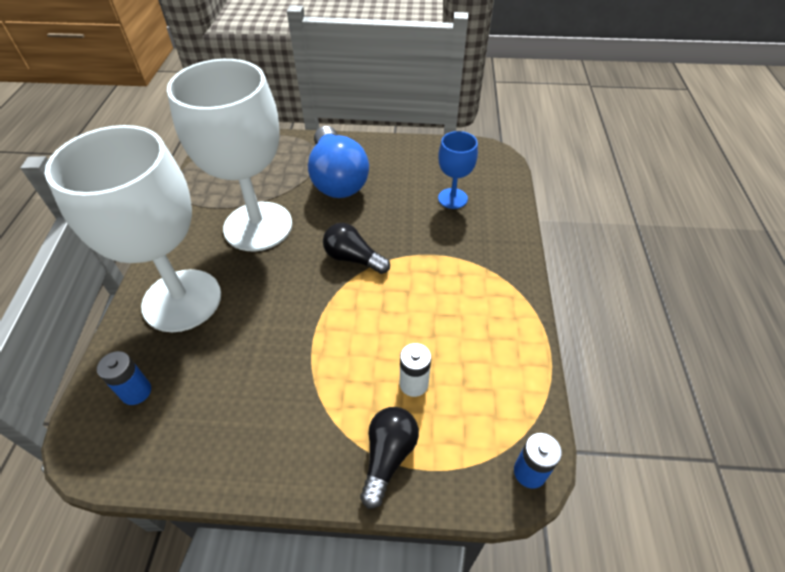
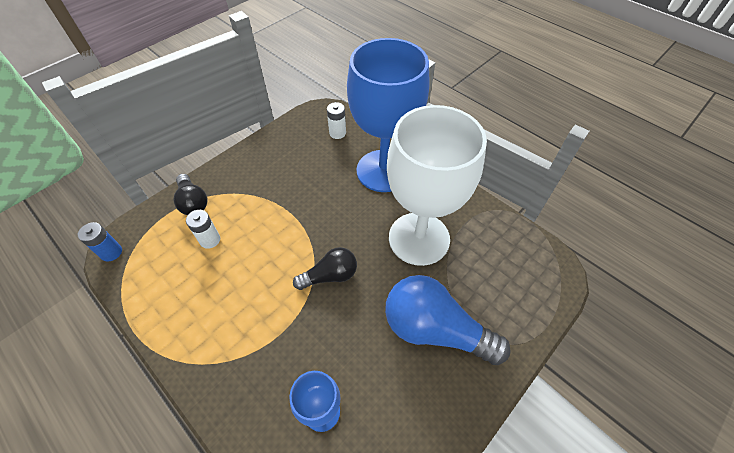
camera: 130 degrees right, 5 degrees up
white goblet [45,125,221,332] -> blue goblet [347,38,429,192]
blue battery [97,351,151,405] -> white battery [327,102,346,139]

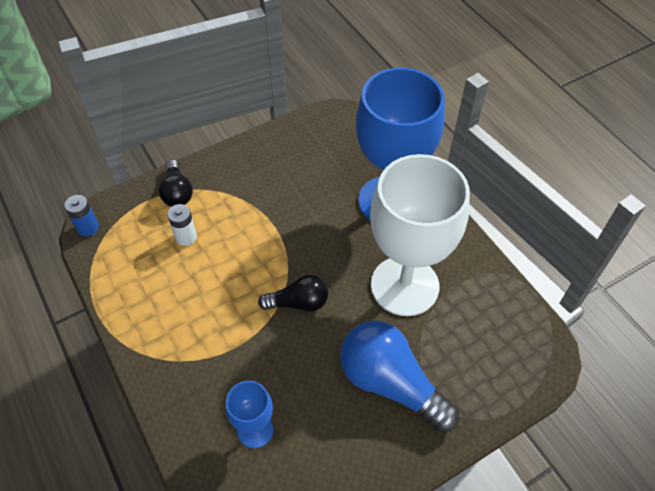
camera: 15 degrees right, 0 degrees up
white battery [327,102,346,139] -> none

